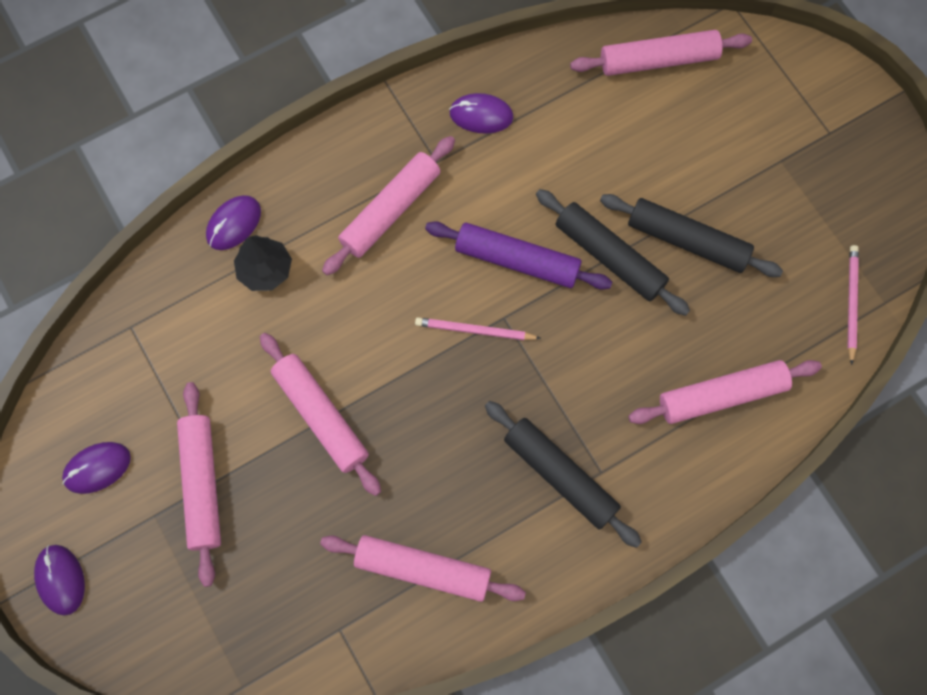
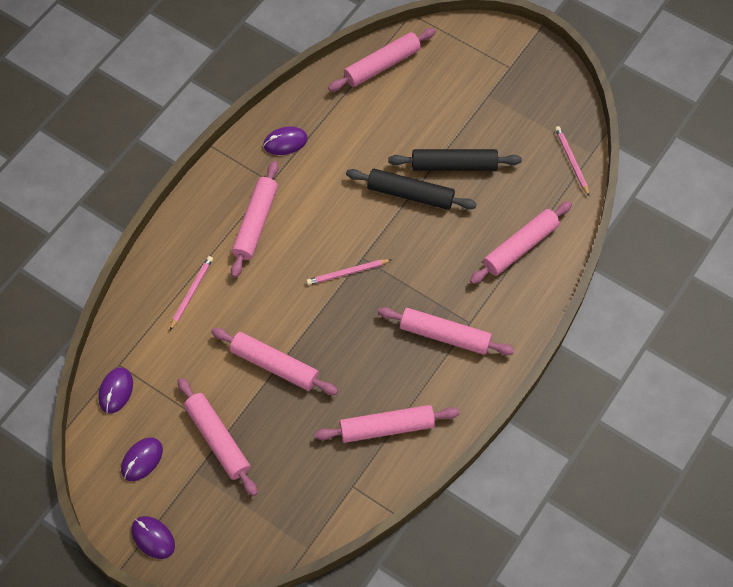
camera: 25 degrees left, 10 degrees down
purple mouse [206,195,261,250] -> purple mouse moved to [98,367,133,414]
black tree [234,235,292,291] -> pink pencil [170,256,213,330]
purple rolling pin [425,221,612,290] -> none
black rolling pin [485,401,642,548] -> pink rolling pin [378,307,514,355]

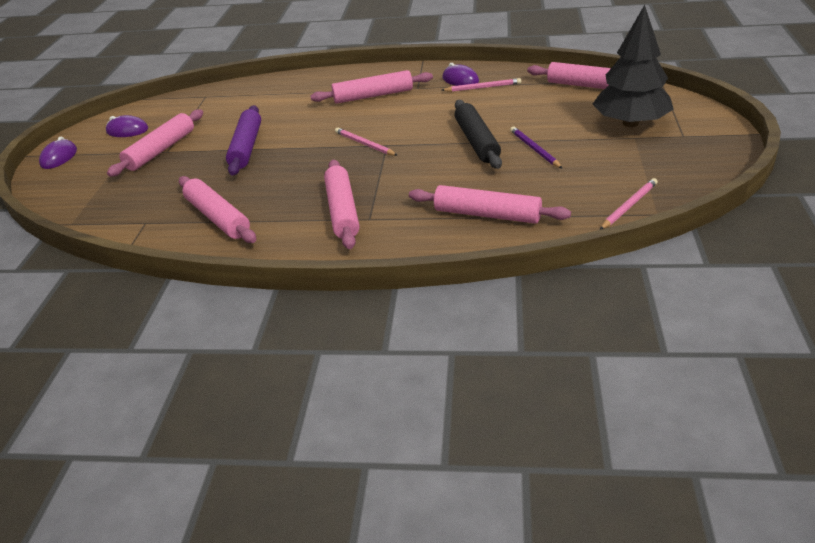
camera: 65 degrees right, 25 degrees down
purple mouse [98,367,133,414] -> none
pink pencil [170,256,213,330] -> pink pencil moved to [442,78,521,92]
pink rolling pin [211,328,338,395] -> purple rolling pin [226,105,261,176]
black rolling pin [388,149,522,171] -> purple pencil [510,126,562,168]
none -> black tree [593,5,674,127]

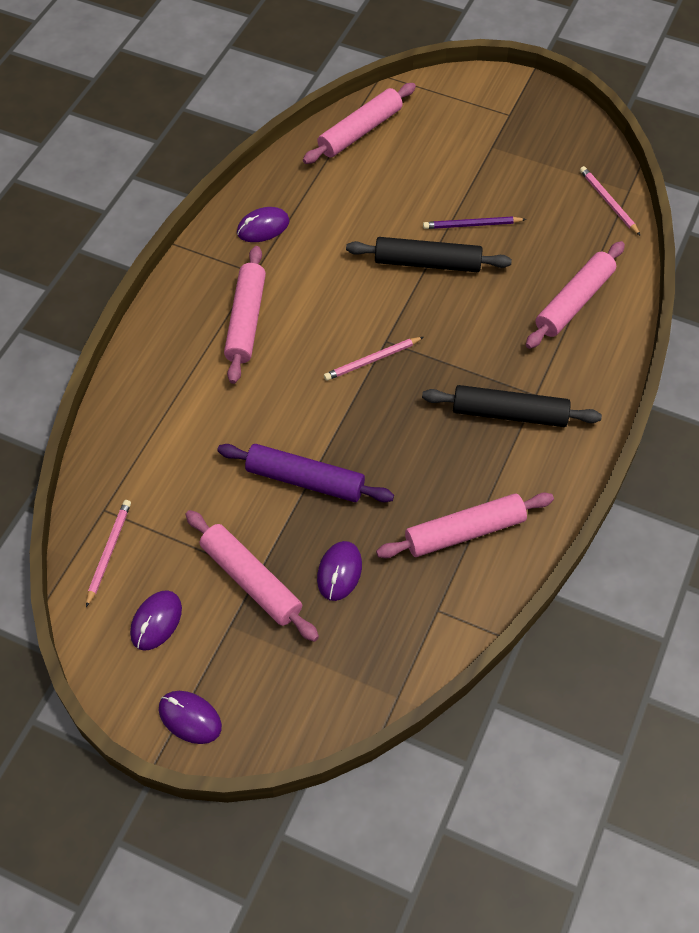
camera: 75 degrees left, 20 degrees up
pink rolling pin [324,160,359,249] -> black rolling pin [422,385,602,427]
pink pencil [442,78,521,92] -> pink pencil moved to [86,500,131,607]
black tree [593,5,674,127] -> none
none -> purple mouse [317,541,362,601]

